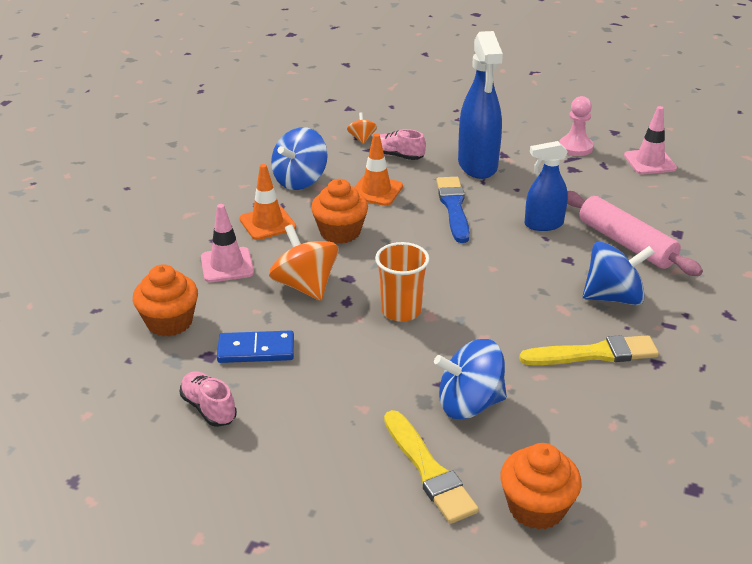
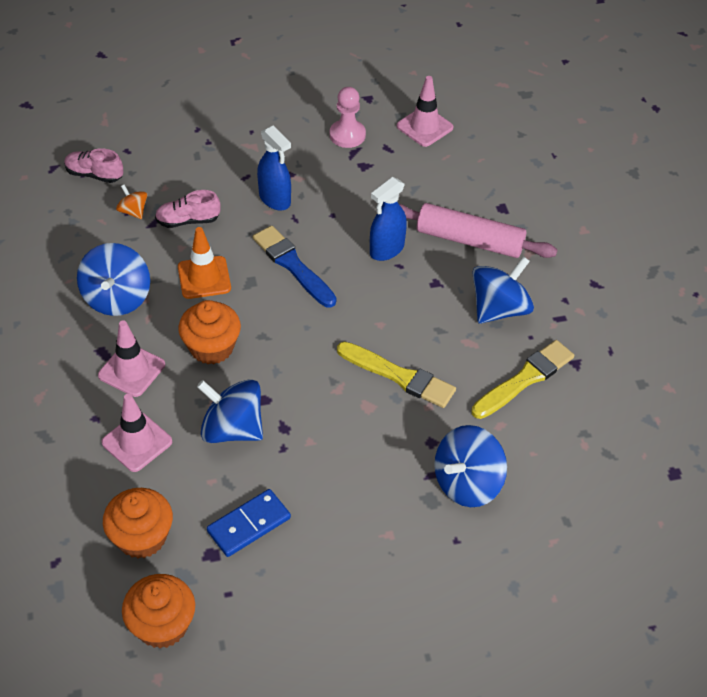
camera: 35 degrees left, 15 degrees up
pink shoe [179,372,237,427] -> pink shoe moved to [64,148,124,183]
orange traffic cone [239,164,296,240] -> pink traffic cone [98,320,165,397]
orange spinning top [269,224,339,301] -> blue spinning top [197,379,263,443]
orange cup [375,242,430,322] -> none
yellow brush [384,410,479,524] -> yellow brush moved to [337,342,456,408]
blue spray bottle [458,31,503,179] -> blue spray bottle [257,126,291,211], size x0.61
orange cupcake [500,443,582,530] -> orange cupcake moved to [122,574,195,649]

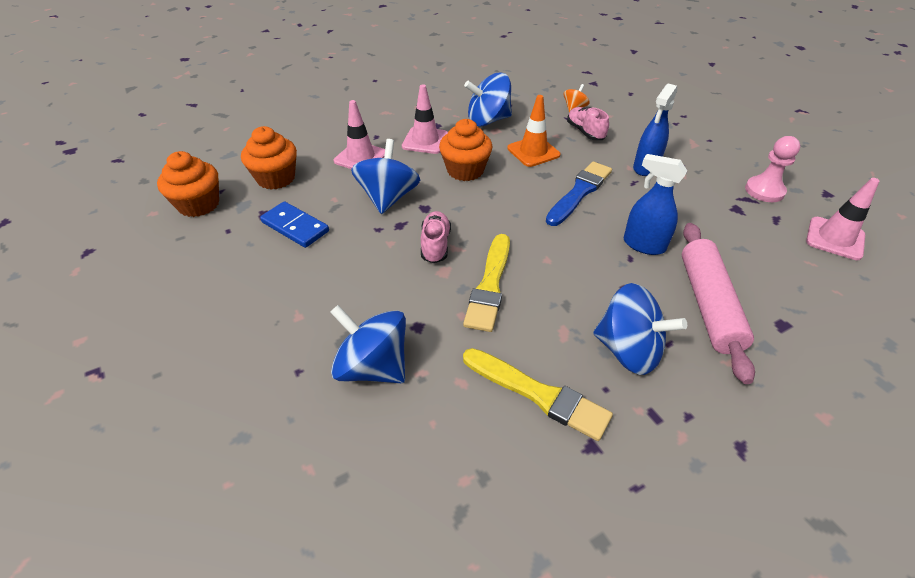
camera: 75 degrees right, 5 degrees down
pink shoe [64,148,124,183] -> pink shoe moved to [421,211,451,263]

